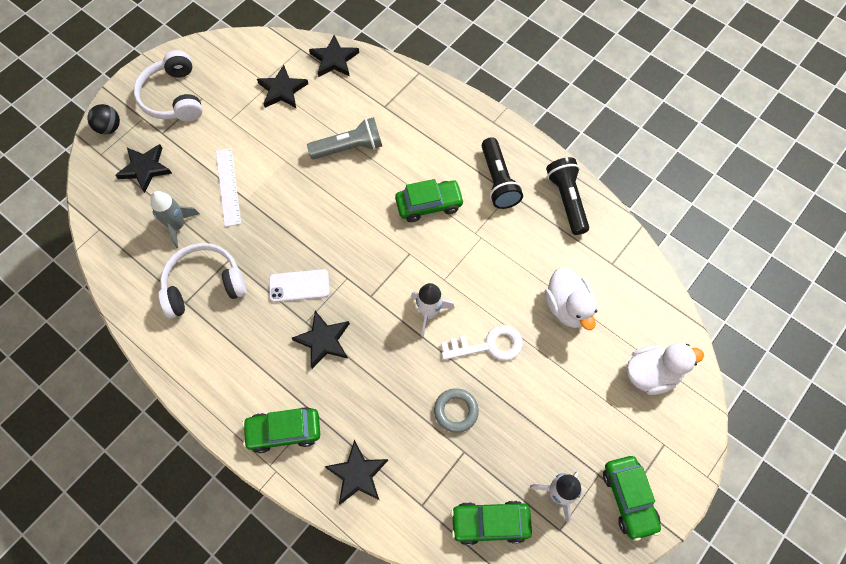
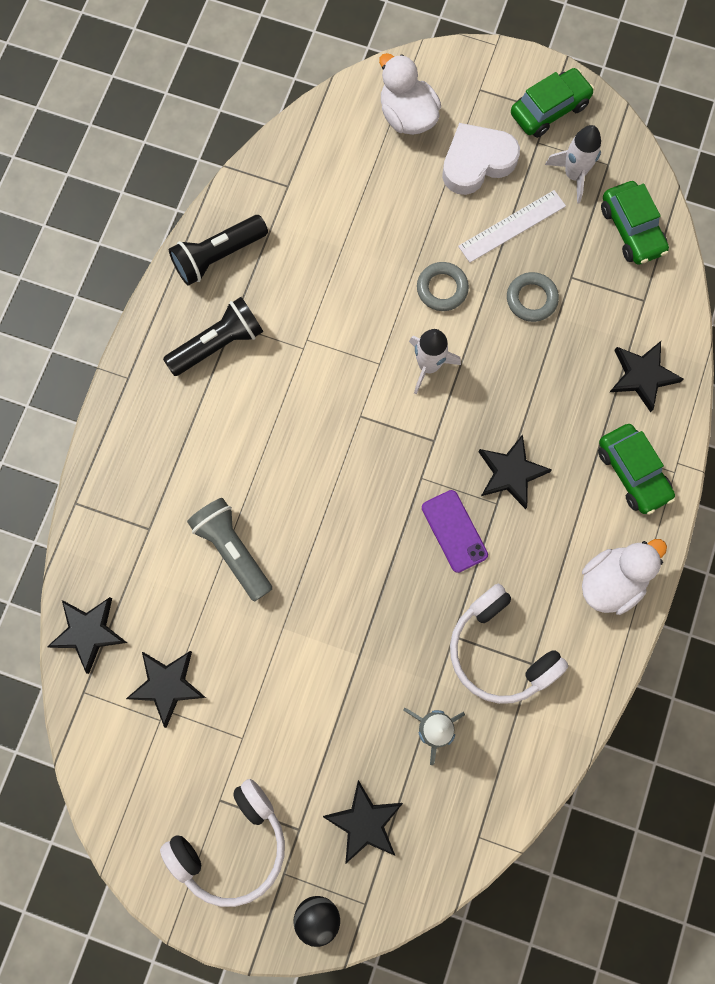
camera: 110 degrees left, 10 degrees up
white ruler [216,148,241,227] -> white ruler moved to [458,190,566,263]
white phone [269,269,330,302] -> purple phone [422,490,488,573]
green car [395,179,464,222] -> none
white key [441,325,523,360] -> grey ring [417,262,469,311]
white duck [545,267,597,330] -> white duck moved to [582,539,667,615]
none -> white heart [442,123,520,195]

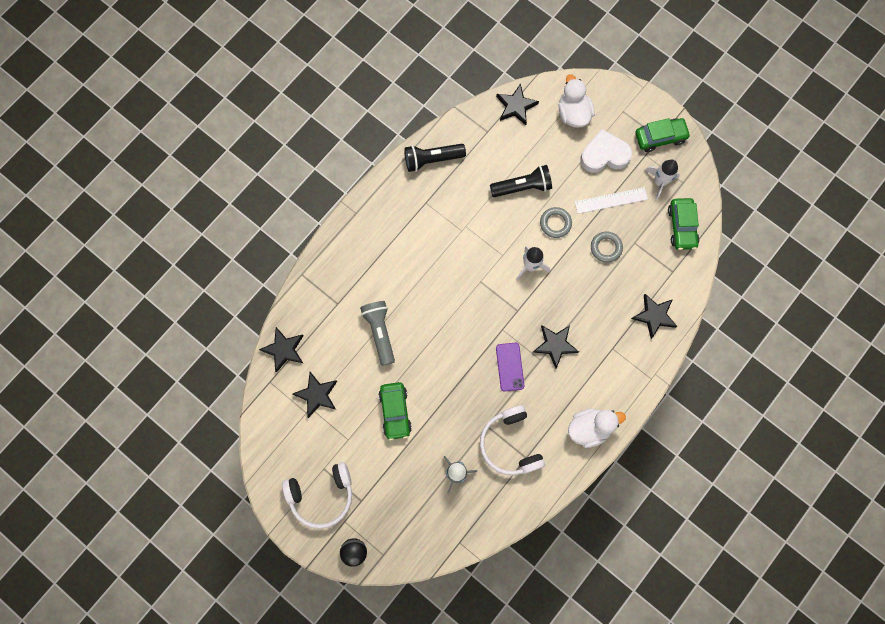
camera: 20 degrees right, 0 degrees up
black flashlight [163,297,263,376] -> black flashlight moved to [490,165,552,197]
black star [323,780,403,864] -> black star moved to [496,83,539,125]
green car [598,424,675,515] -> green car moved to [379,382,412,440]

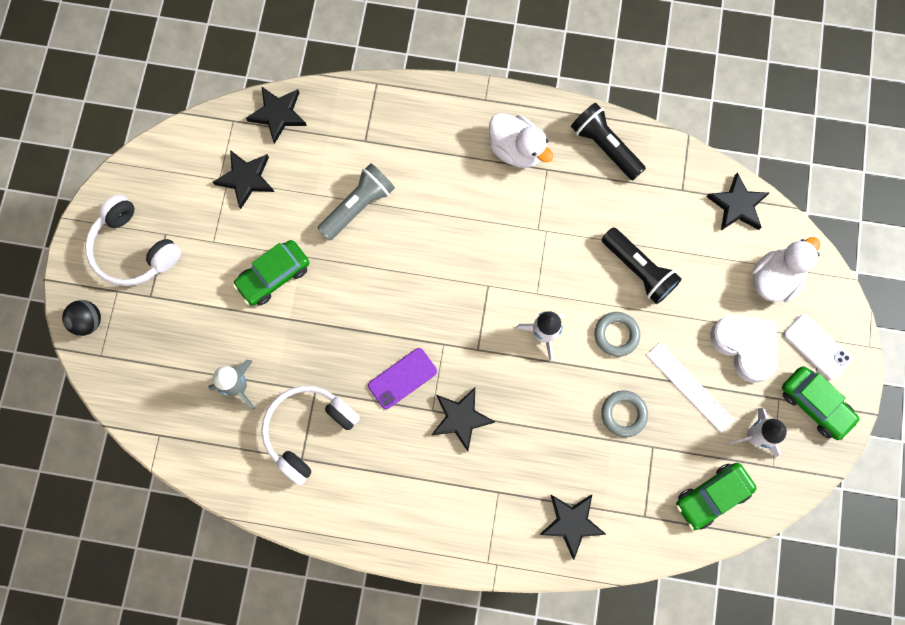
camera: 60 degrees right, 0 degrees up
white duck [568,408,626,448] -> white duck moved to [489,113,553,168]
none -> white phone [784,314,852,379]

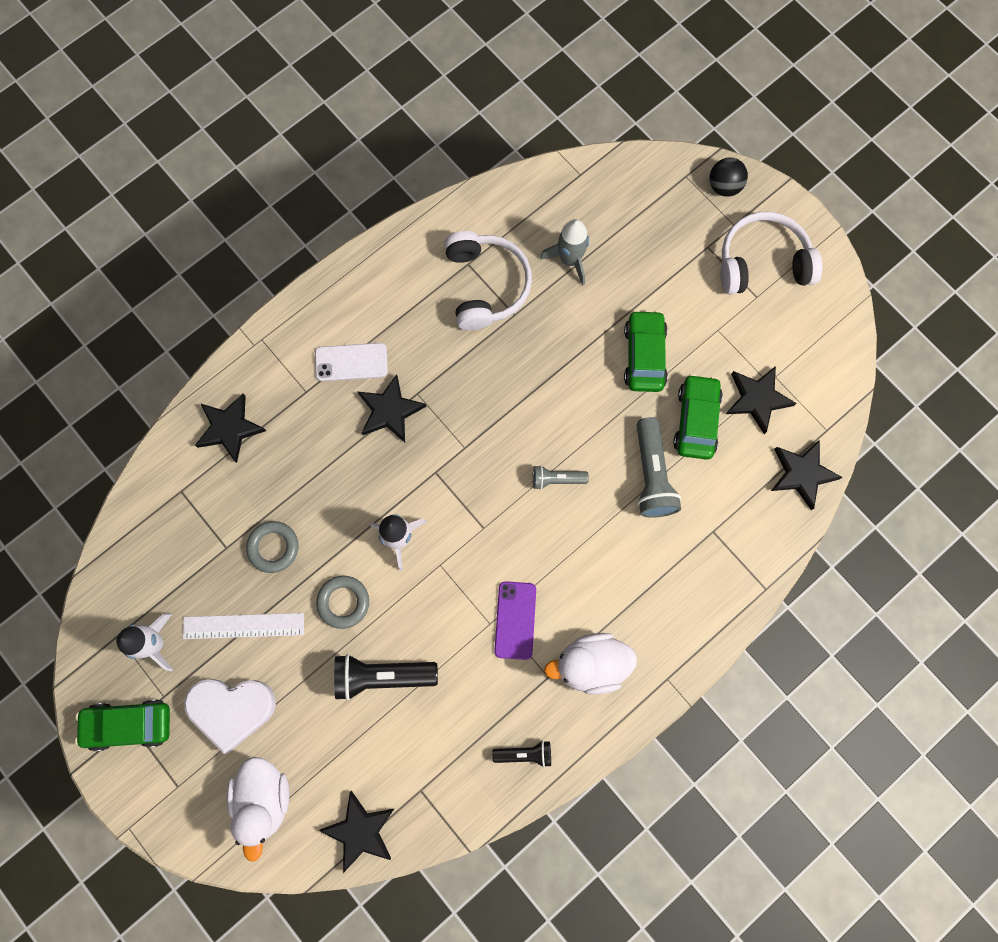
camera: 130 degrees right, 0 degrees up
purple phone [368,348,437,409] -> purple phone moved to [494,581,536,660]
black flashlight [571,103,646,180] -> black flashlight [492,741,551,767], size x0.56
green car [676,463,757,530] -> green car moved to [673,374,723,460]
white phone [784,314,852,379] -> white phone moved to [315,343,388,381]
none -> grey flashlight [533,465,589,490]

